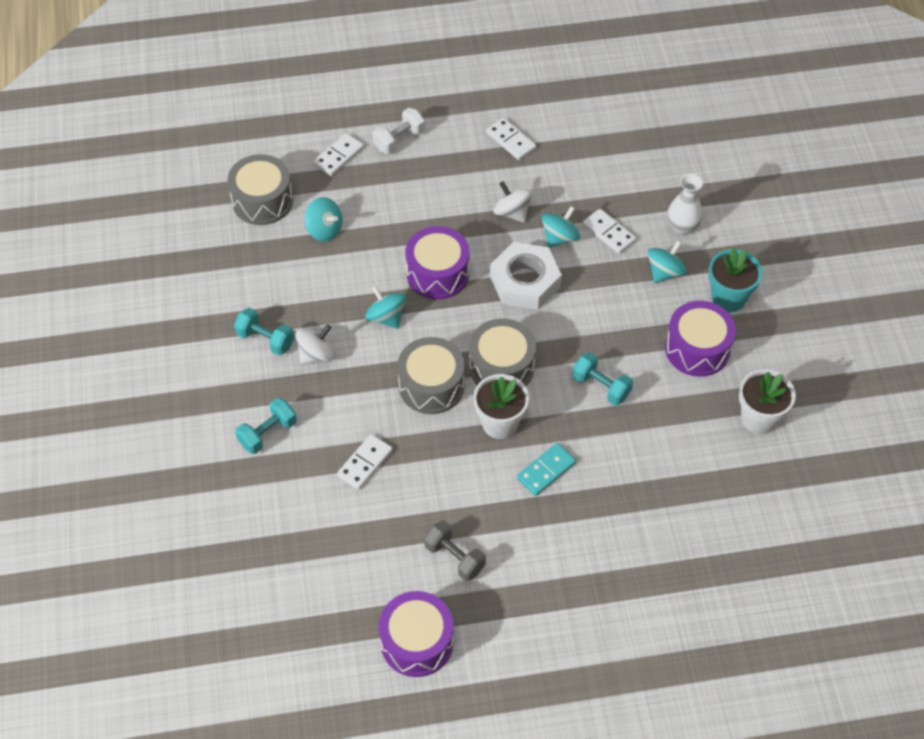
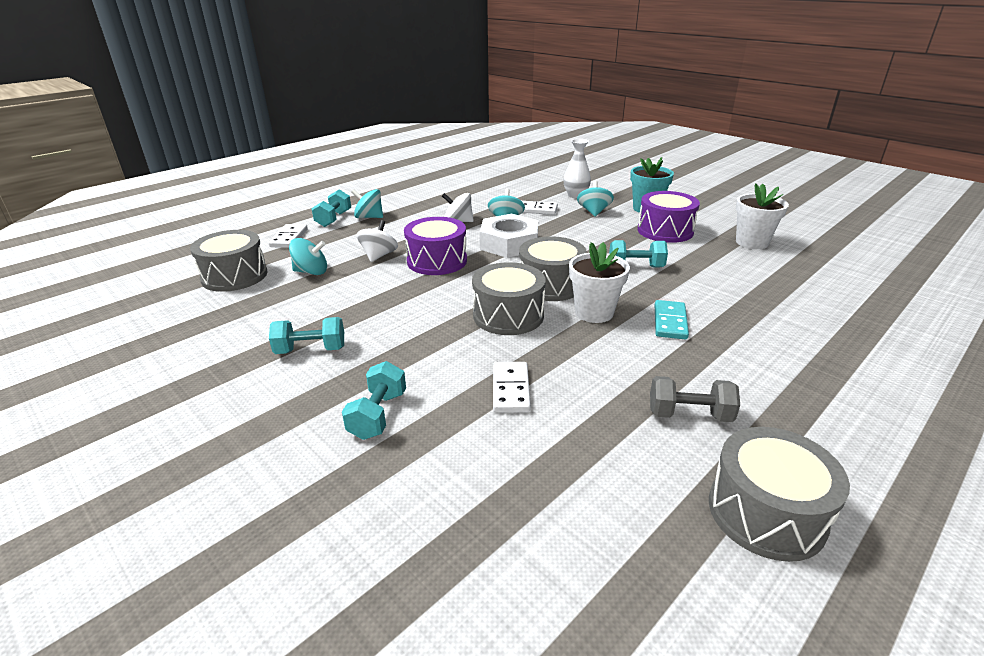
camera: 35 degrees left, 25 degrees down
white spinning top [296,325,335,364] -> white spinning top moved to [356,220,398,262]
turquoise spinning top [365,285,406,329] -> turquoise spinning top moved to [351,189,383,218]
white dumbbell [372,108,425,154] -> turquoise dumbbell [312,190,351,227]
purple drum [379,591,454,677] -> grey drum [709,427,850,562]
white domino [486,118,536,160] -> none

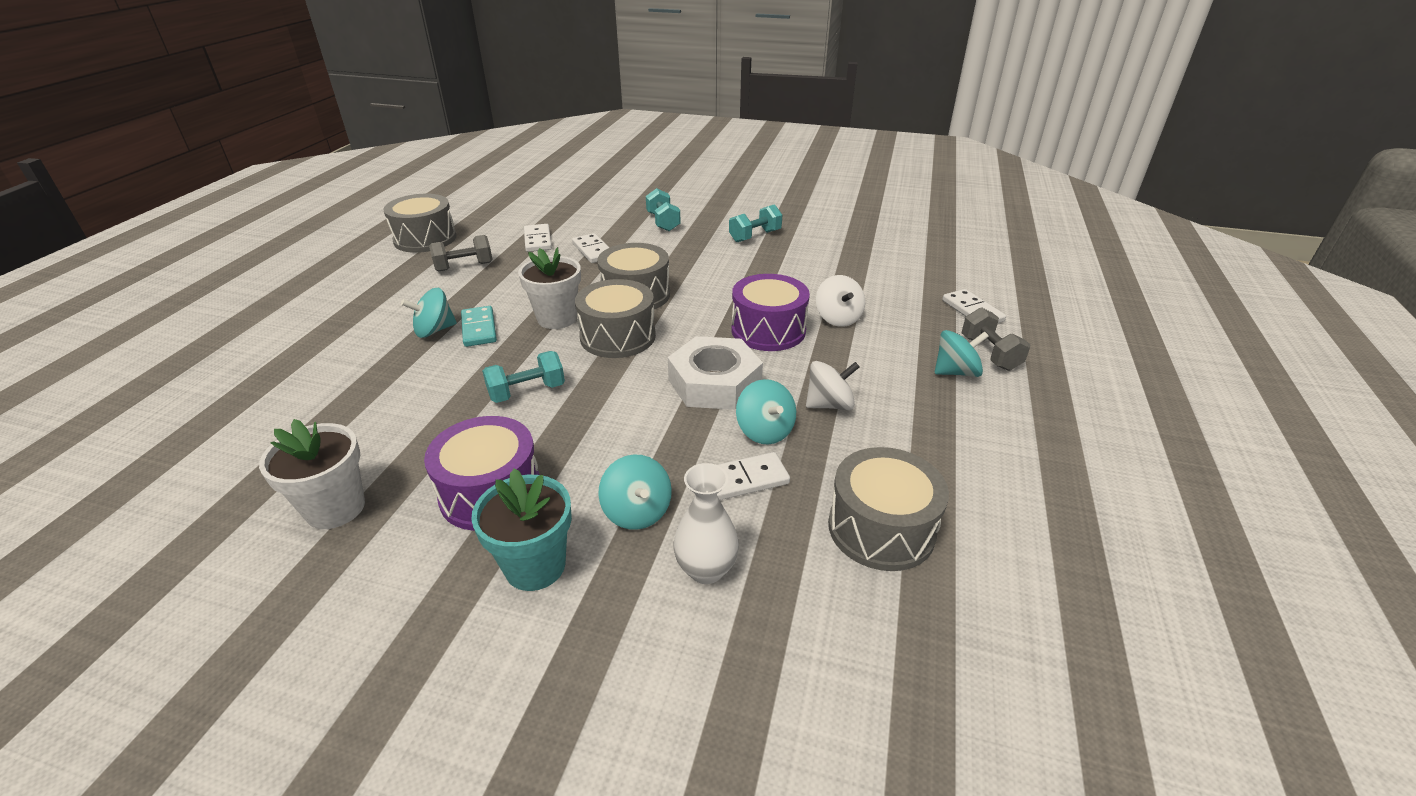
camera: 150 degrees right, 5 degrees up
grey drum [190,230,267,292] -> grey drum moved to [828,447,949,571]
turquoise spinning top [289,238,327,275] -> turquoise spinning top moved to [401,288,457,338]
turquoise dumbbell [312,190,351,227] -> grey dumbbell [961,307,1030,371]
none -> white domino [524,224,552,252]

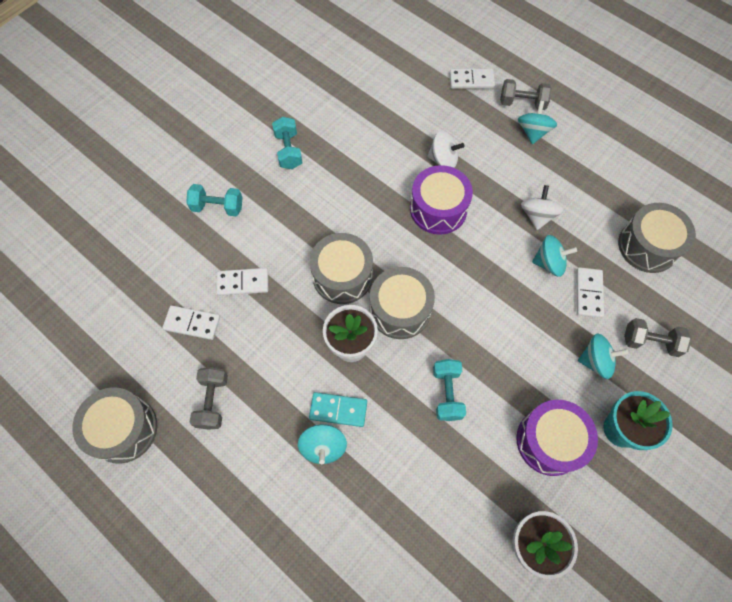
camera: 65 degrees left, 30 degrees up
white nut [668,336,763,410] -> none
white vase [674,463,739,584] -> grey dumbbell [624,318,692,357]

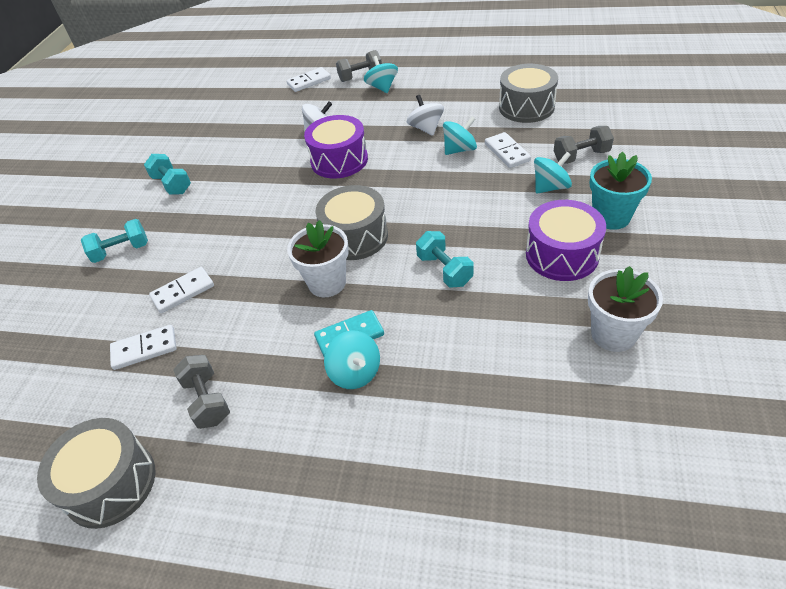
camera: 25 degrees left, 20 degrees down
grey drum [310,233,373,304] -> none

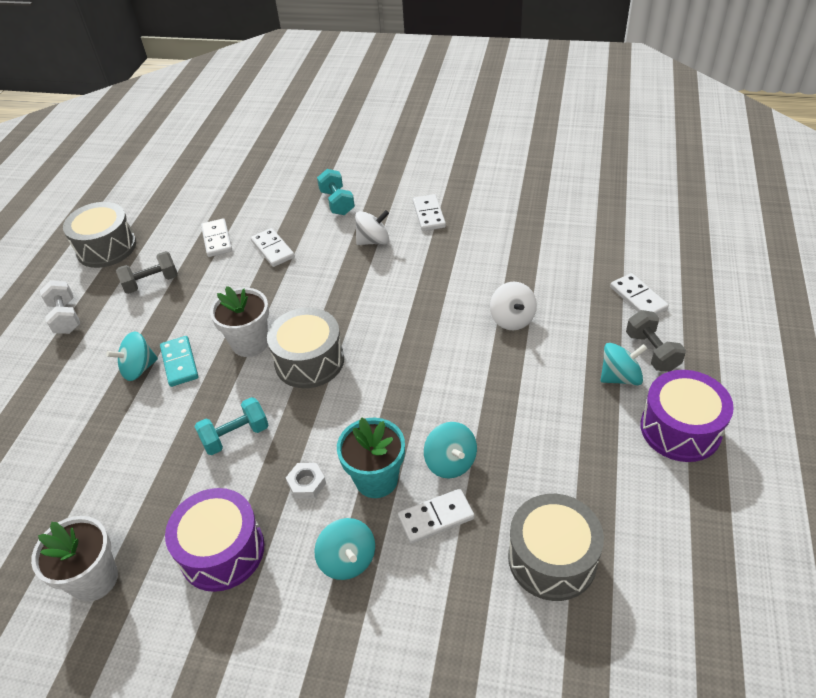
camera: 90 degrees right, 0 degrees up
turquoise dumbbell [144,154,191,195] -> white domino [413,194,446,231]
purple drum [304,115,368,178] -> purple drum moved to [640,370,734,462]
white spinning top [407,95,444,136] -> white spinning top moved to [355,210,389,245]
grey dumbbell [554,126,614,164] -> none
turquoise flower pot [589,152,652,230] -> turquoise flower pot moved to [337,417,405,498]
none -> white dumbbell [40,281,80,334]
none -> white nut [286,463,326,499]

